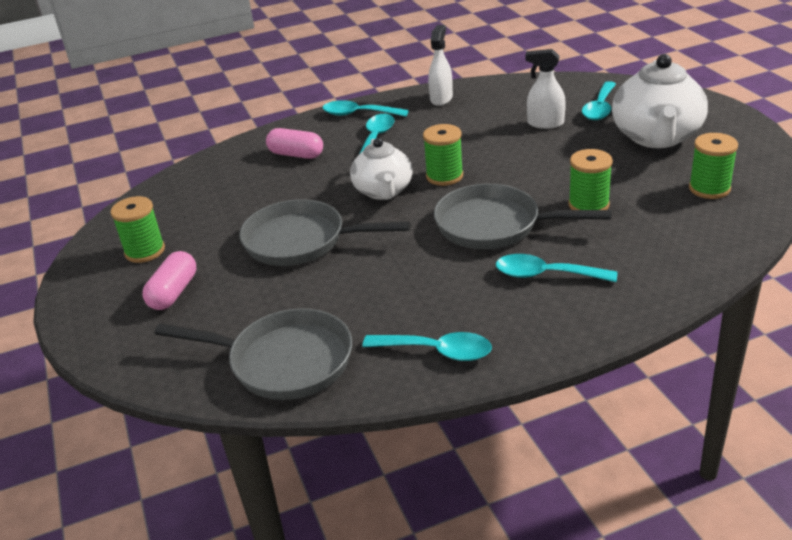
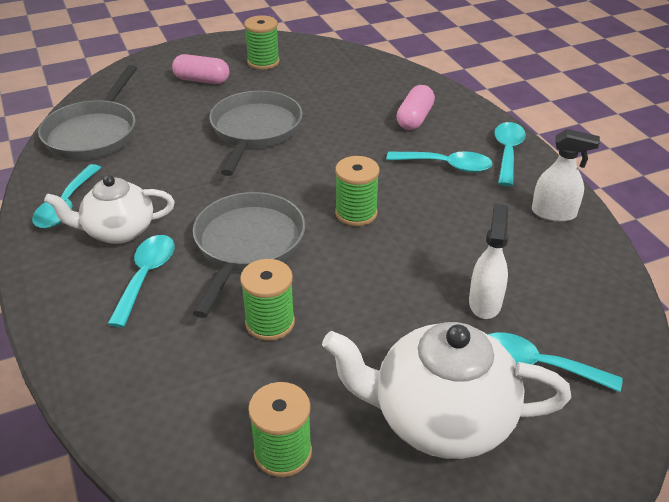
camera: 85 degrees right, 5 degrees up
white teapot [350,138,412,200] -> white teapot moved to [44,175,175,244]

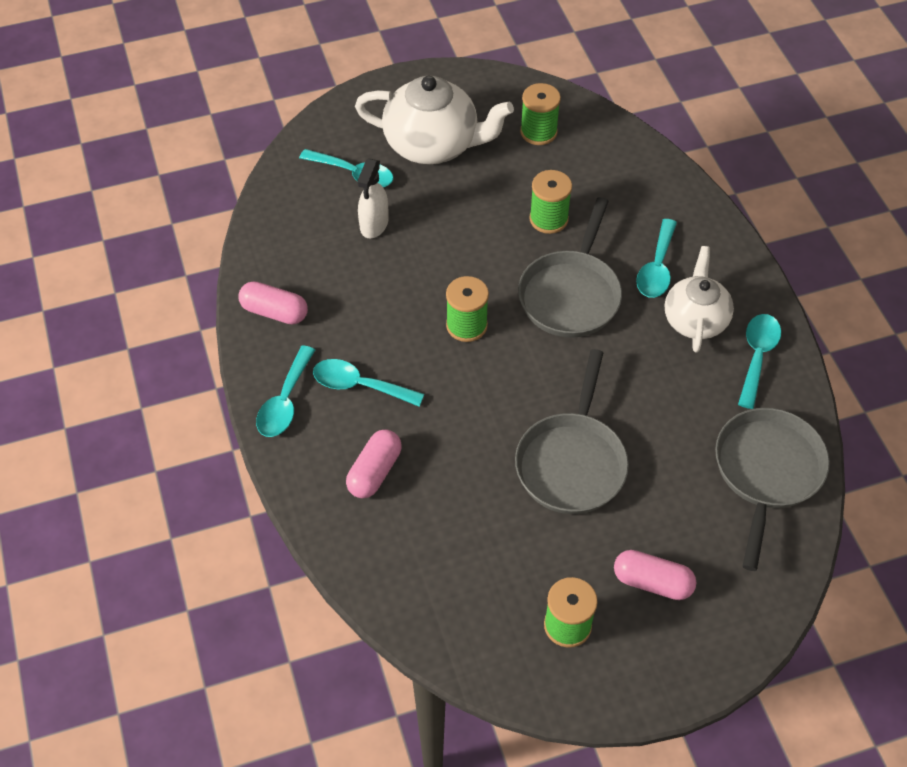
camera: 175 degrees left, 15 degrees up
white teapot [44,175,175,244] -> white teapot turned 75 degrees counterclockwise [665,246,734,353]
white spray bottle [532,129,600,222] -> pink capsule [239,281,308,324]

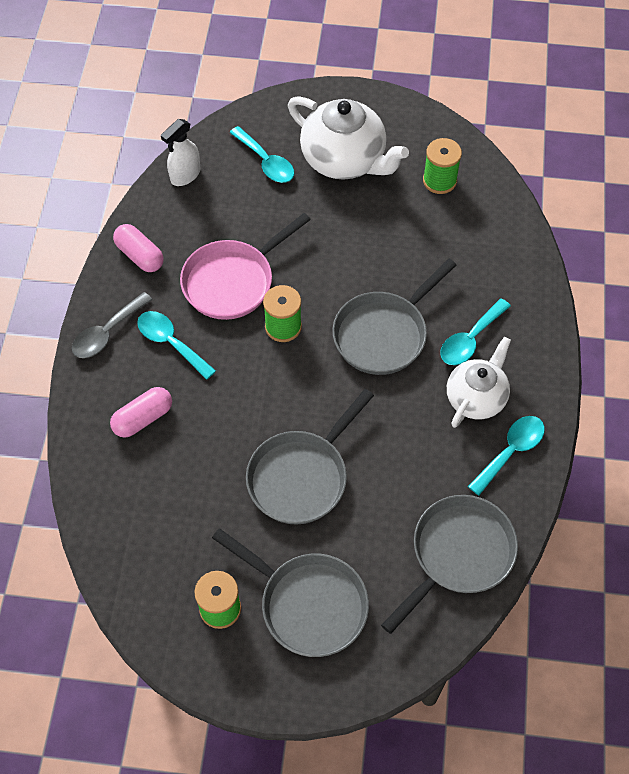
camera: 25 degrees right, 5 degrees up
turquoise spoon [256,345,315,437] -> grey spoon [72,292,153,358]
white spray bottle [357,159,389,238] -> white spray bottle moved to [161,119,200,186]
green spool [529,170,572,234] -> none
pink capsule [614,550,696,600] -> grey pan [212,528,369,657]
none -> pink pan [180,213,311,320]

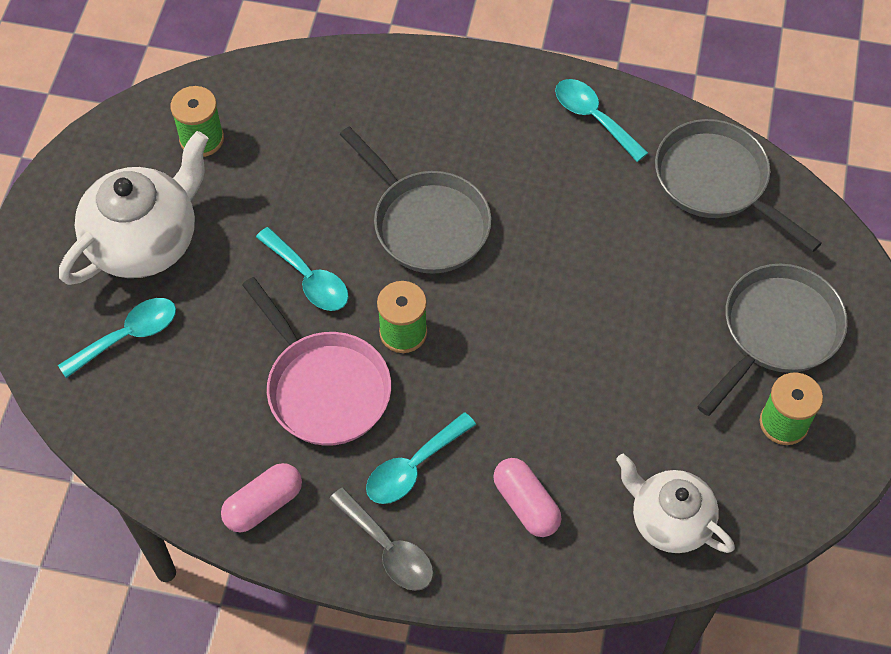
camera: 85 degrees left, 0 degrees up
white spray bottle [161,119,200,186] -> none
grey pan [246,389,374,525] -> none
turquoise spoon [440,298,511,365] -> turquoise spoon moved to [256,227,349,311]
white teapot [447,337,511,428] -> white teapot moved to [616,454,735,553]

